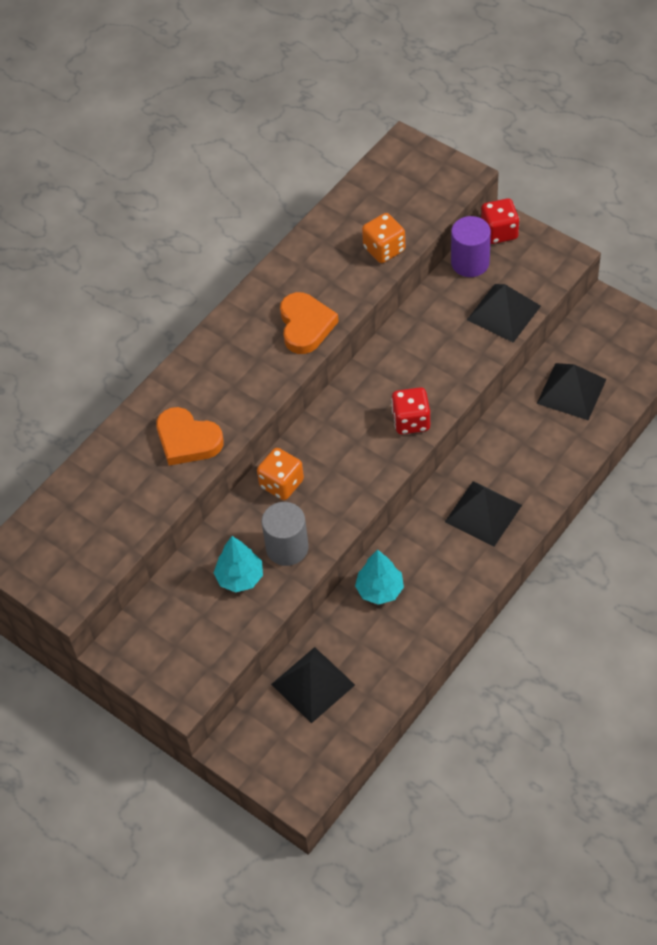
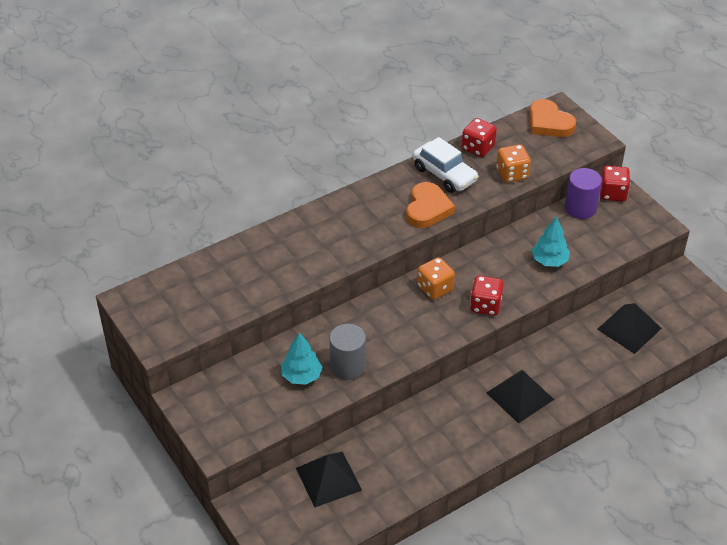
camera: 15 degrees right, 10 degrees down
orange heart [156,407,224,466] -> orange heart moved to [529,99,576,137]
orange dice [257,448,304,500] -> orange dice moved to [417,257,455,300]
turquoise tree [355,550,404,605] -> turquoise tree moved to [532,216,570,267]
black pyramid [467,284,541,343] -> none
none -> white car [413,137,479,193]
none -> red dice [462,118,497,157]

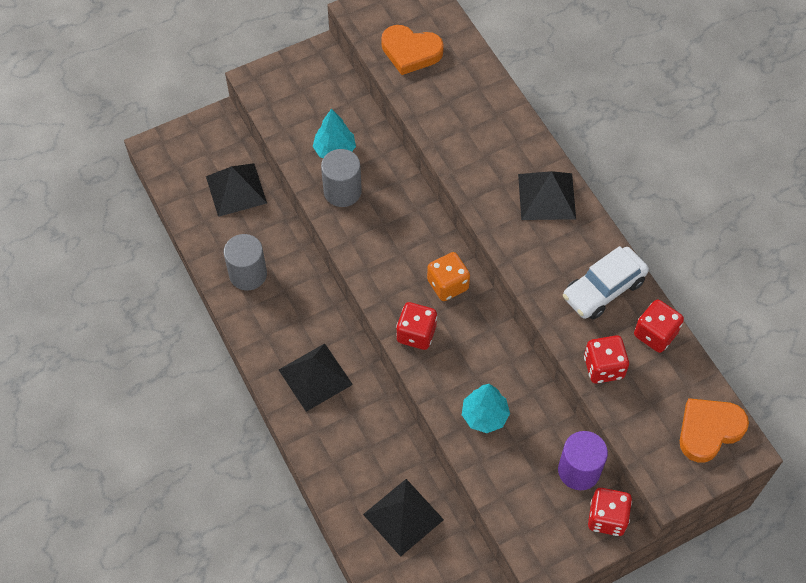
camera: 95 degrees right, 15 degrees up
orange heart [406,182,455,228] -> orange heart moved to [381,25,444,75]
orange dice [496,144,531,183] -> red dice [584,335,629,384]
none -> grey cylinder [224,234,267,290]
none -> black pyramid [518,171,576,220]

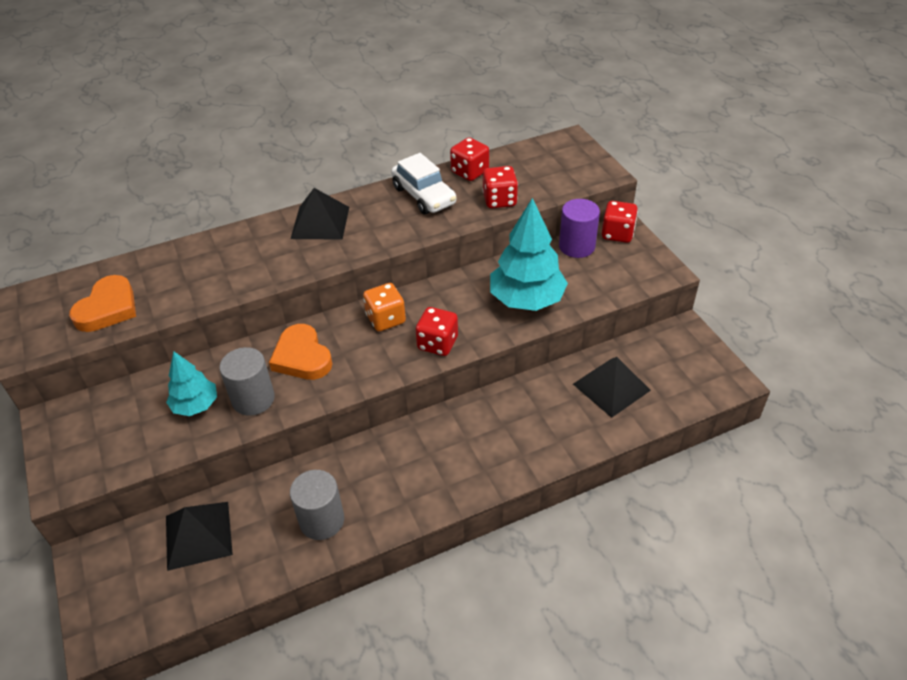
camera: 85 degrees left, 15 degrees down
black pyramid [279,343,353,412] -> none
turquoise tree [462,384,510,433] -> turquoise tree [490,198,568,311], size x1.73
orange heart [680,398,749,463] -> orange heart moved to [269,324,332,380]

